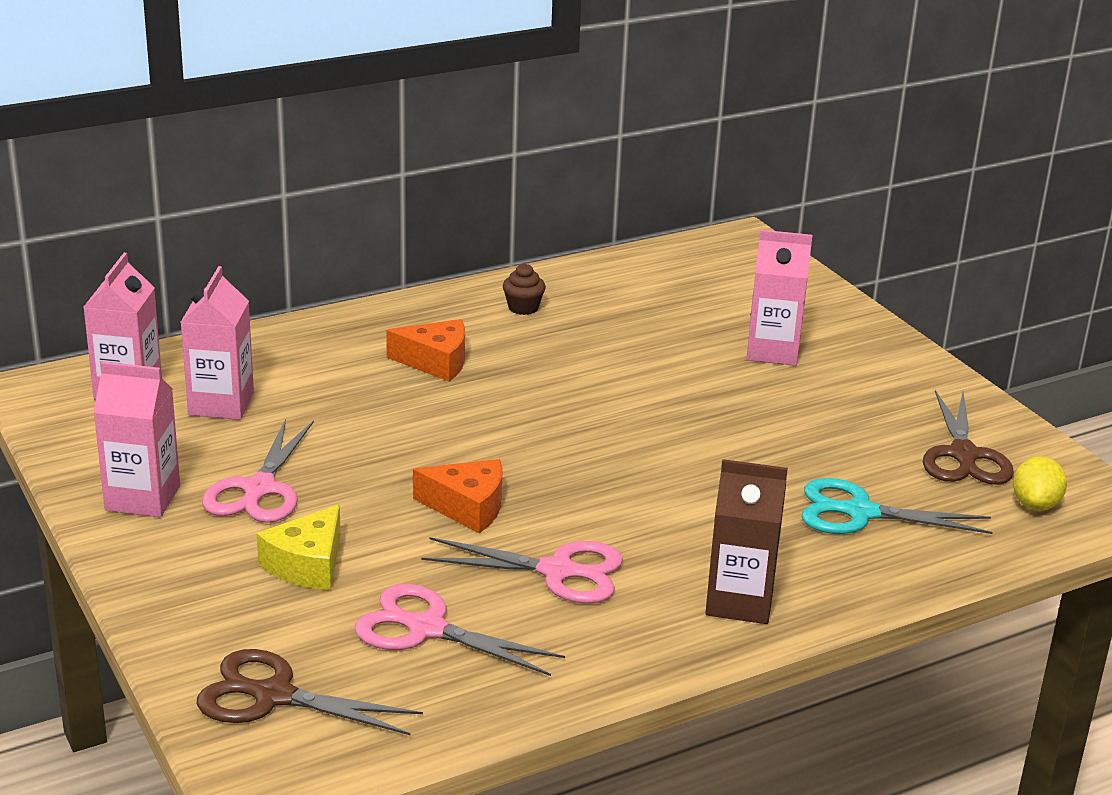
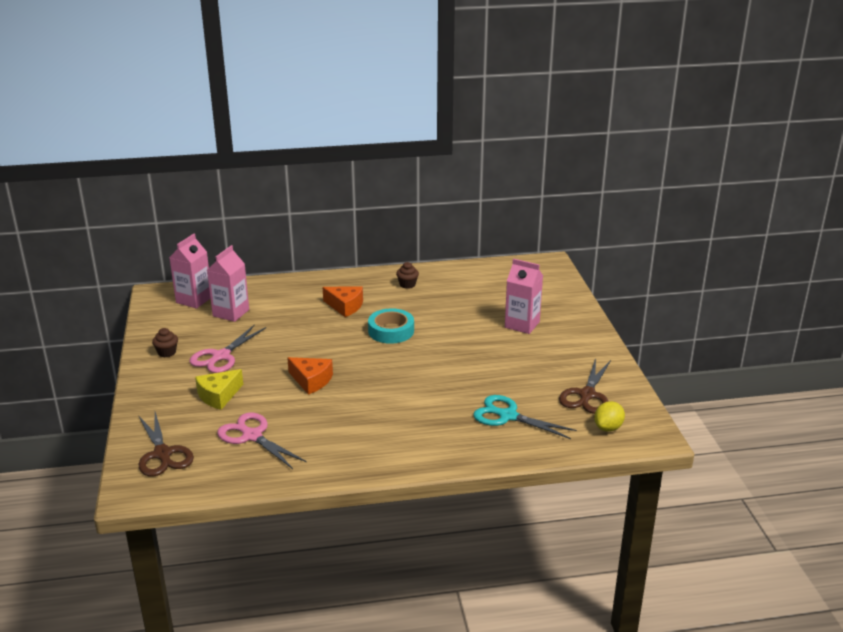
camera: 20 degrees right, 0 degrees up
pink carton [93,361,180,517] -> brown cupcake [152,328,178,357]
brown scissors [197,649,423,735] -> brown scissors turned 150 degrees counterclockwise [138,412,194,477]
pink scissors [421,537,623,604] -> none
brown carton [705,459,788,624] -> none
none -> turquoise tape [368,308,414,344]

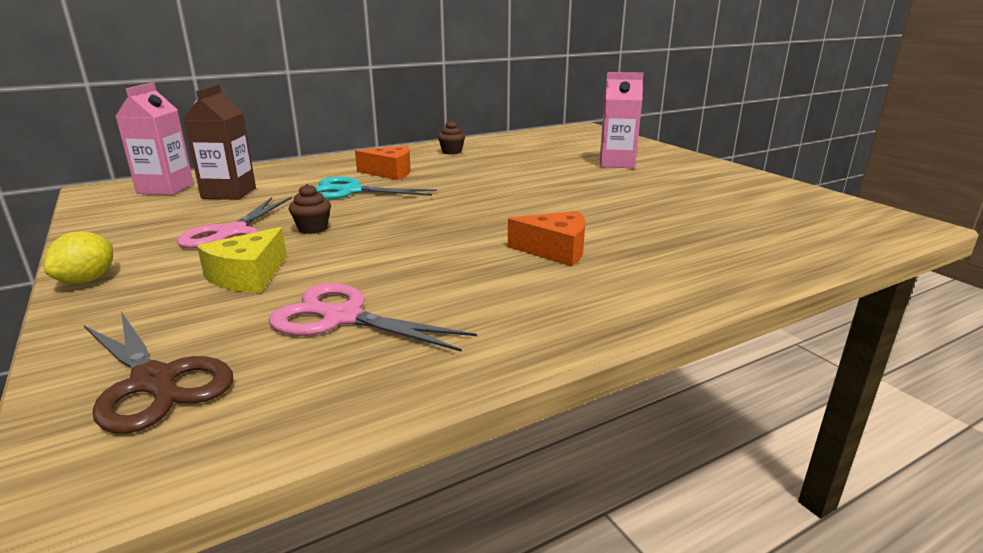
camera: 20 degrees left, 5 degrees down
brown cupcake [152,328,178,357] -> brown cupcake moved to [289,184,331,234]
pink carton [207,245,249,322] -> brown carton [183,85,256,200]
orange cheese [287,357,333,395] -> orange cheese moved to [508,211,585,266]
turquoise tape [368,308,414,344] -> none
turquoise scissors [473,395,577,439] -> turquoise scissors moved to [315,177,437,200]
brown scissors [559,358,611,414] -> none
yellow lemon [594,401,625,432] -> yellow lemon moved to [44,232,113,284]

